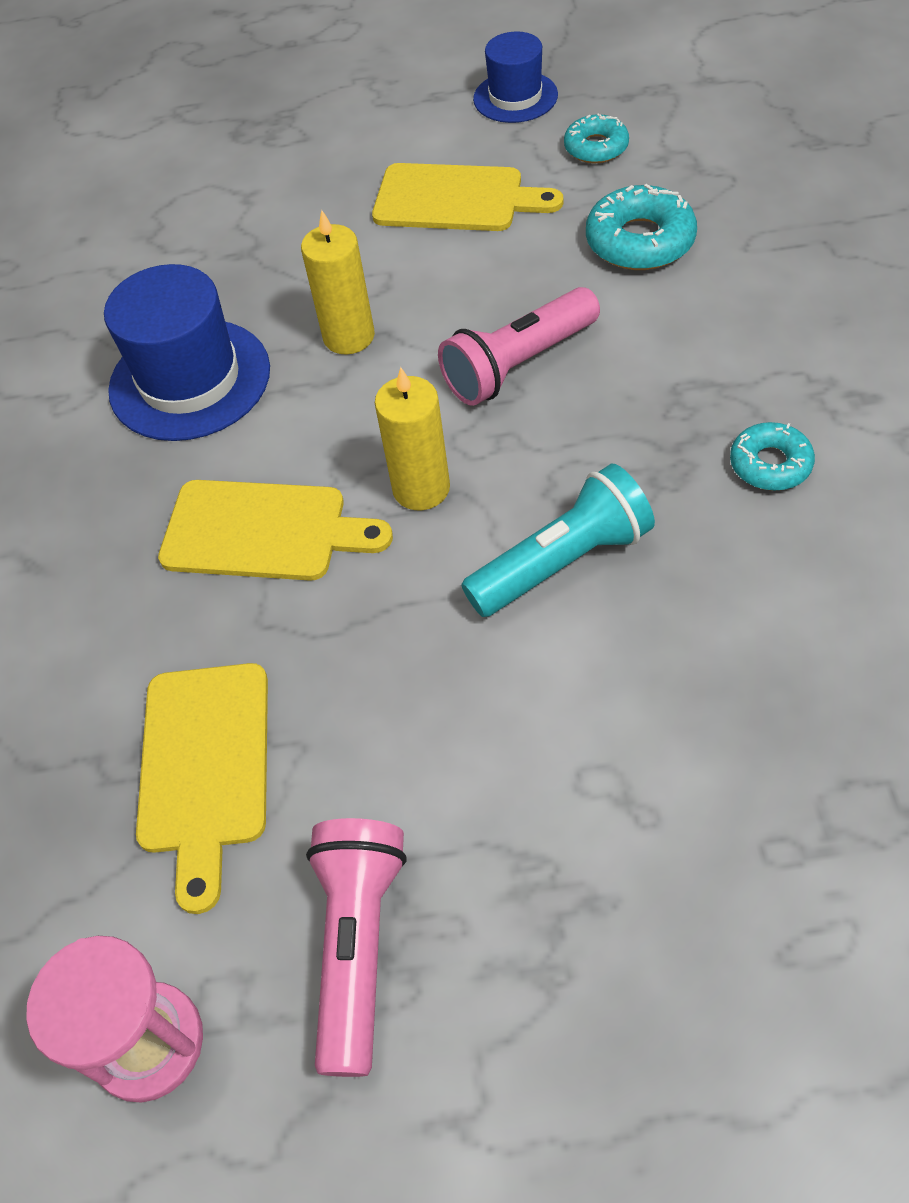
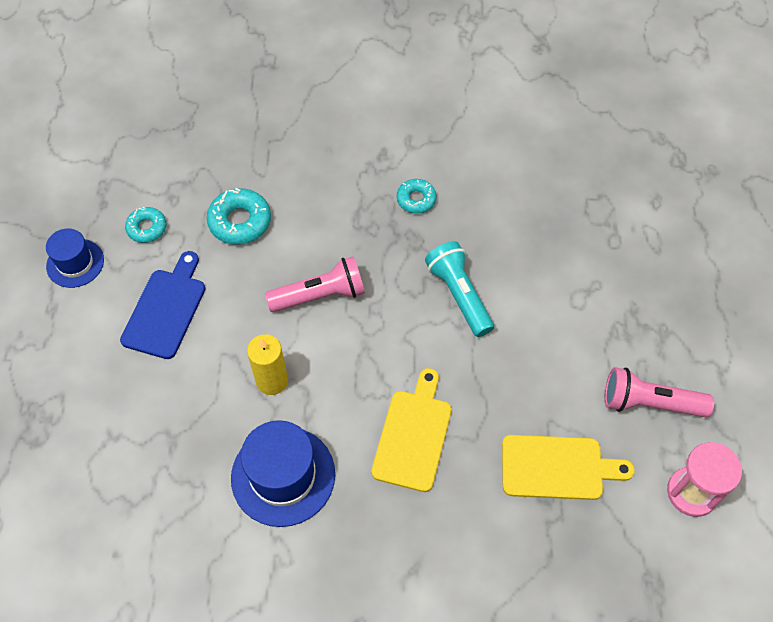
camera: 90 degrees left, 5 degrees up
yellow cutting board [372,163,563,231] -> blue cutting board [120,251,206,359]
yellow candle [375,367,450,510] -> none
pink flashlight [438,287,600,406] -> pink flashlight turned 75 degrees counterclockwise [265,256,365,312]

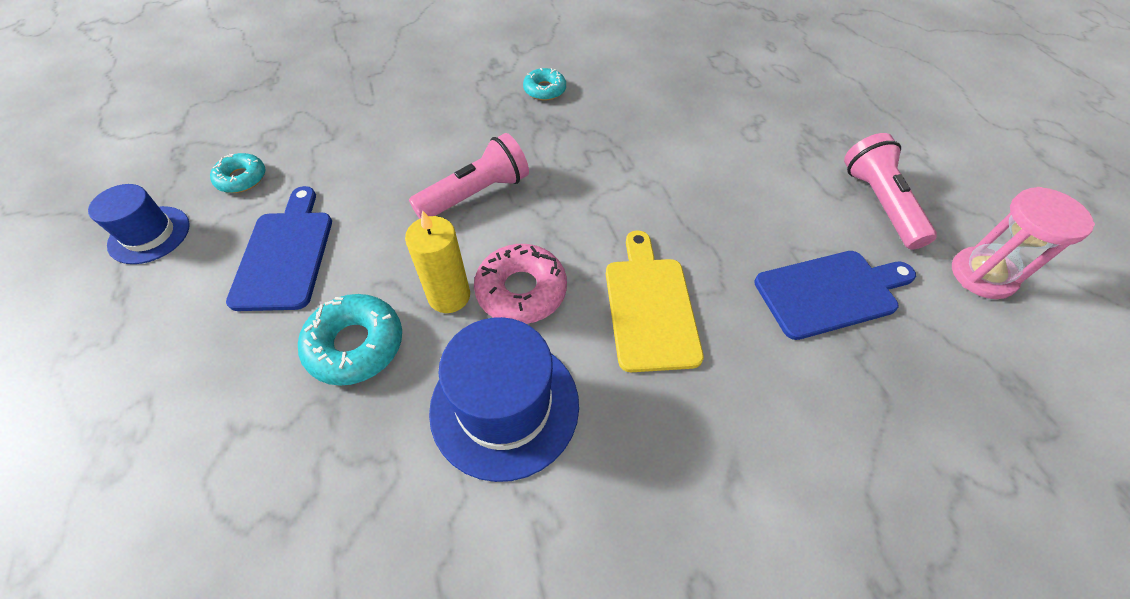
camera: 20 degrees left, 5 degrees down
turquoise donut [206,188,271,244] -> turquoise donut moved to [298,294,402,386]
turquoise flashlight [425,241,494,337] -> none
yellow cutting board [502,435,635,500] -> blue cutting board [754,251,916,340]
pink flashlight [605,367,714,417] -> pink flashlight turned 90 degrees clockwise [844,133,937,250]
none -> pink donut [474,244,567,324]

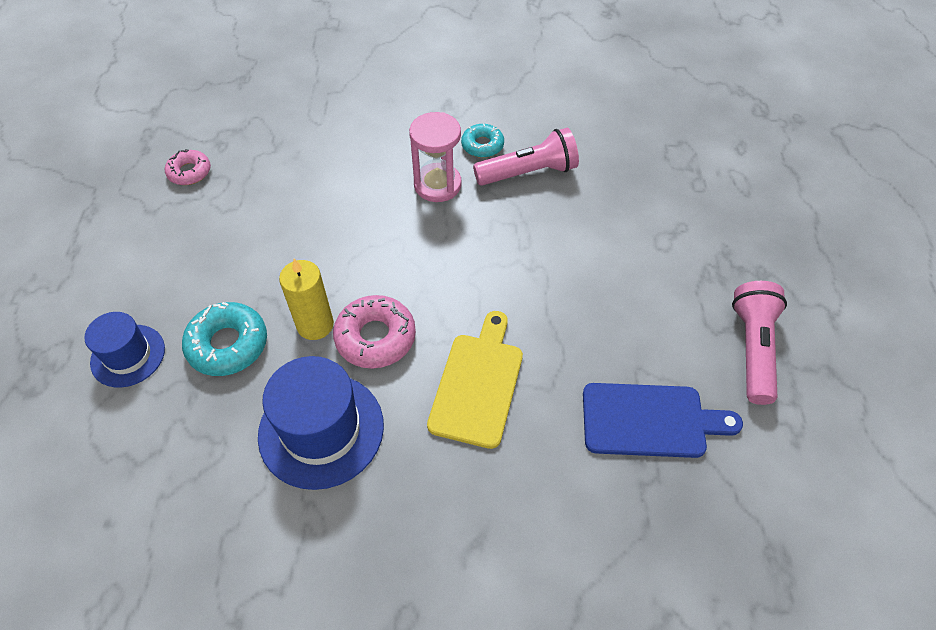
camera: 20 degrees right, 0 degrees up
blue hat [88,184,190,264] -> blue hat moved to [84,312,165,387]
turquoise donut [210,153,266,193] -> pink donut [165,149,211,185]
blue cutting board [226,186,332,311] -> none
pink flashlight [409,133,529,219] -> pink flashlight moved to [473,128,579,186]
pink hourglass [952,187,1095,299] -> pink hourglass moved to [409,112,462,202]

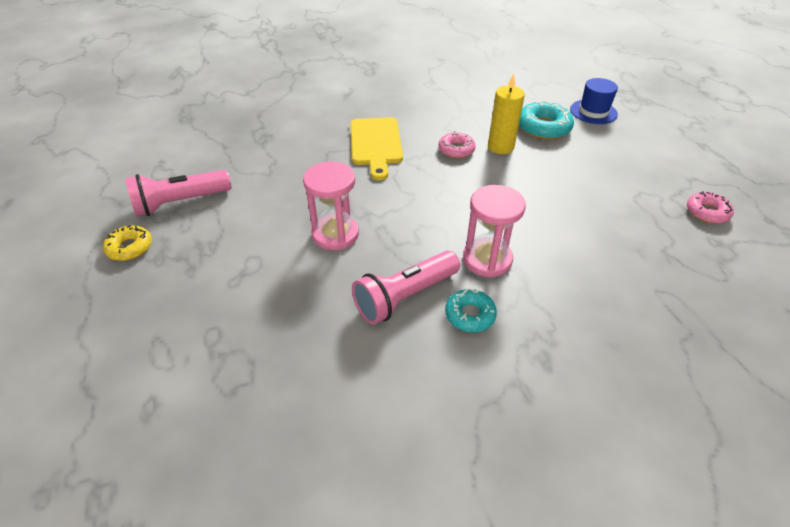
camera: 160 degrees right, 10 degrees down
blue hat [258,356,384,490] -> none
pink donut [333,295,416,369] -> pink donut [438,131,476,158], size x0.64
blue cutting board [583,383,743,458] -> none
pink flashlight [732,281,787,405] -> pink flashlight turned 75 degrees clockwise [125,170,231,217]
none -> yellow donut [103,225,152,261]
none -> pink hourglass [303,161,359,250]

